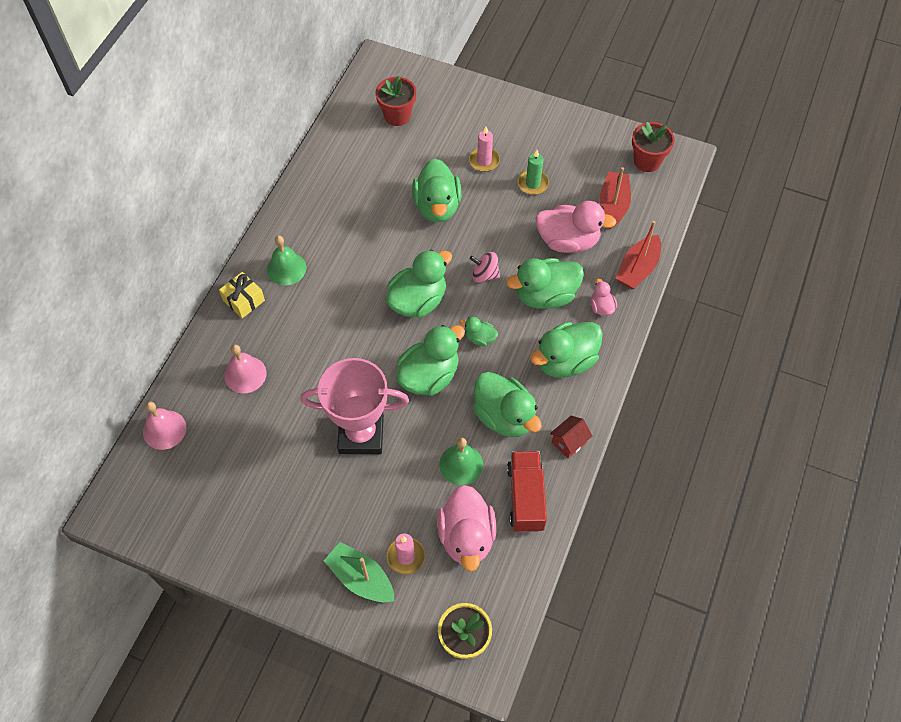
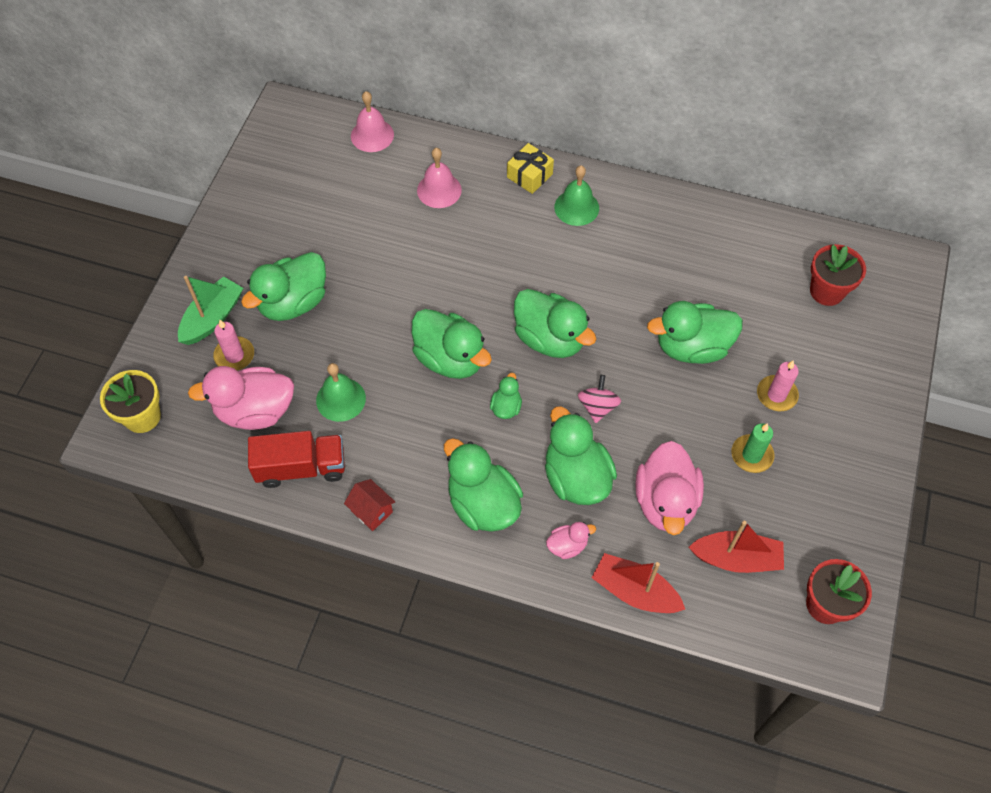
camera: 85 degrees right, 0 degrees up
pink trophy [300,358,409,454] -> none
green duck [473,372,542,437] -> green duck moved to [241,252,326,321]

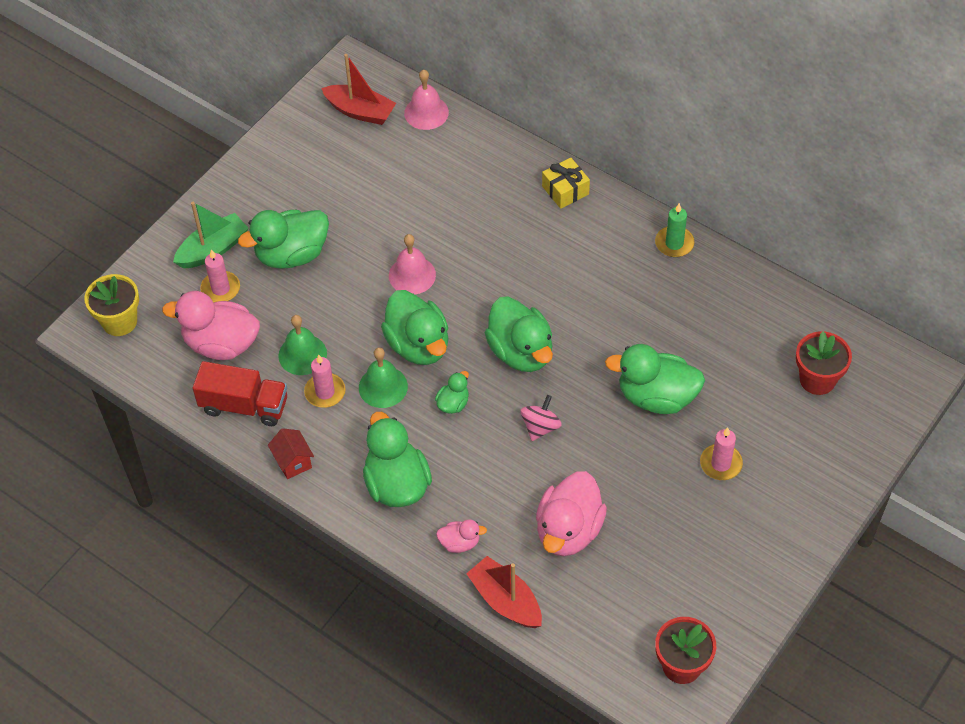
camera: 20 degrees right, 5 degrees down
pink bell [417,148,462,208] -> pink bell moved to [389,234,436,294]
green duck [545,406,617,505] -> none
green bell [554,165,599,226] -> green bell moved to [359,347,408,408]
red boat [689,521,784,573] -> red boat moved to [321,54,396,125]
green candle [732,423,774,473] -> green candle moved to [655,203,695,257]
none -> pink candle [304,355,346,408]

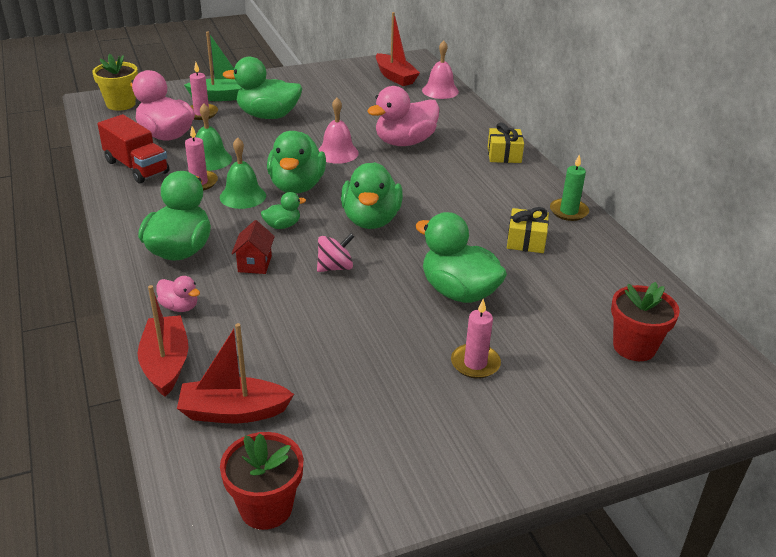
camera: 30 degrees right, 20 degrees down
red house [268,428,314,479] -> red house moved to [231,220,275,274]
pink duck [536,471,607,556] -> pink duck moved to [367,86,439,146]
none -> red boat [177,323,294,423]
none -> yellow gift [507,207,549,253]

